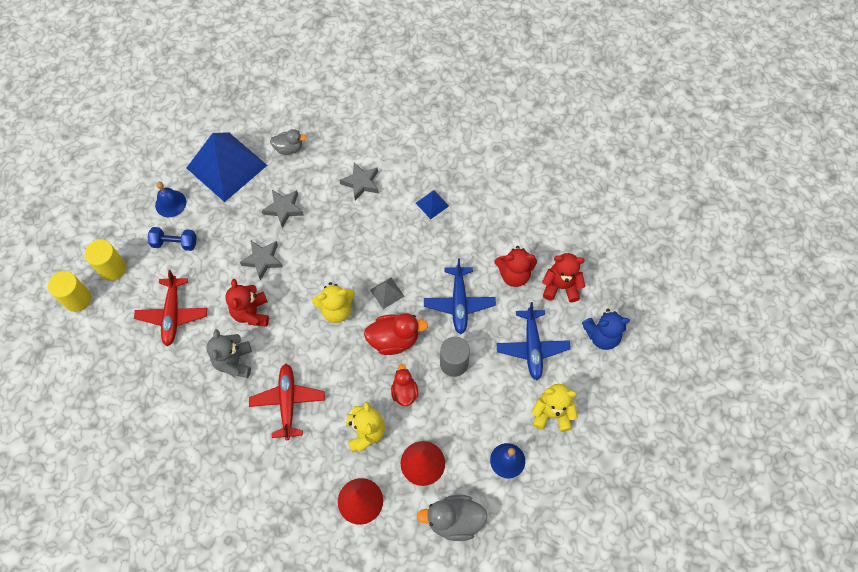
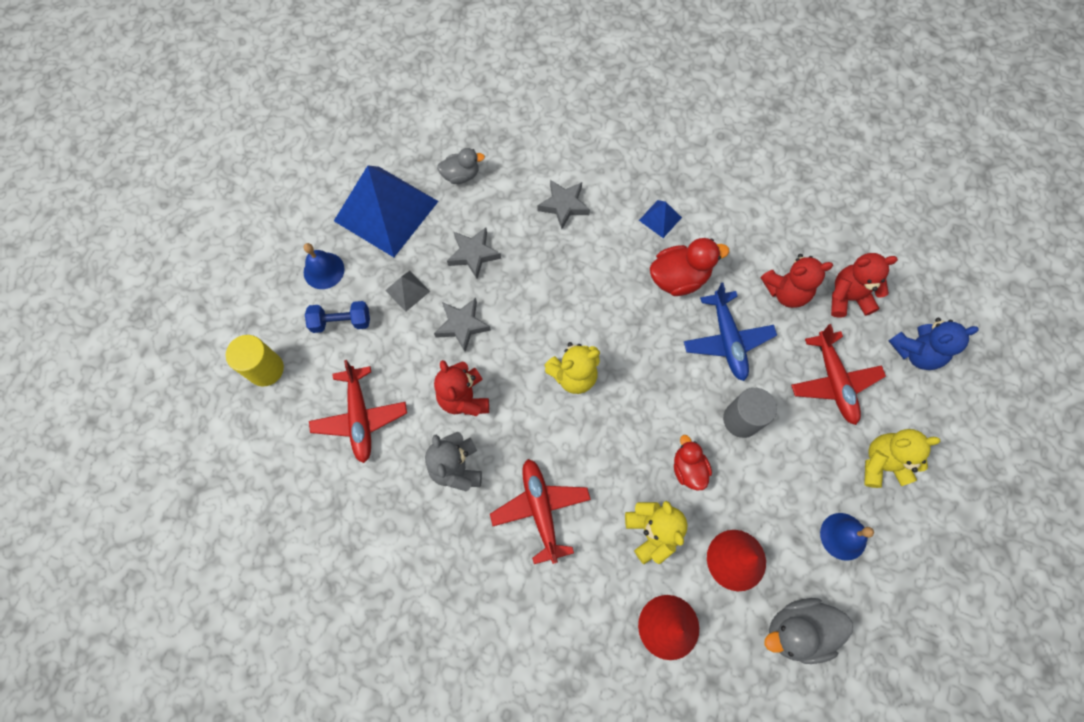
camera: 10 degrees left, 5 degrees up
yellow cylinder [48,271,92,312] -> none
red duck [364,313,428,355] -> red duck moved to [650,238,729,296]
grey pyramid [370,277,404,309] -> grey pyramid moved to [385,271,430,312]
blue plane [496,302,571,380] -> red plane [791,324,886,425]

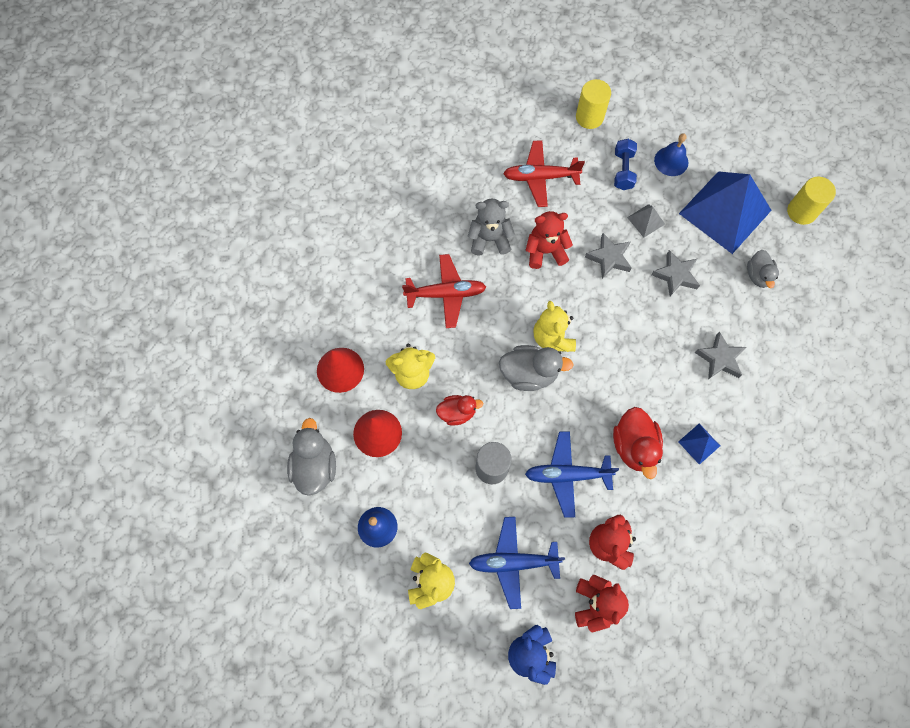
camera: 100 degrees right, 0 degrees up
red plane [791,324,886,425] -> blue plane [469,517,565,609]
none -> grey duck [499,345,574,391]
none -> yellow cylinder [787,177,836,225]

